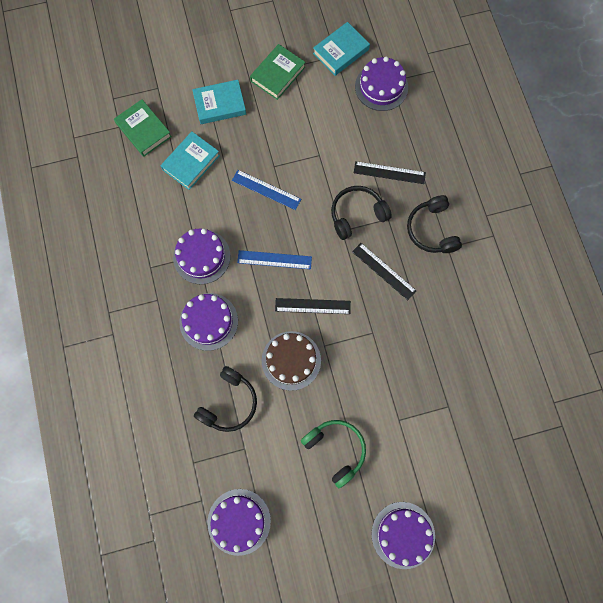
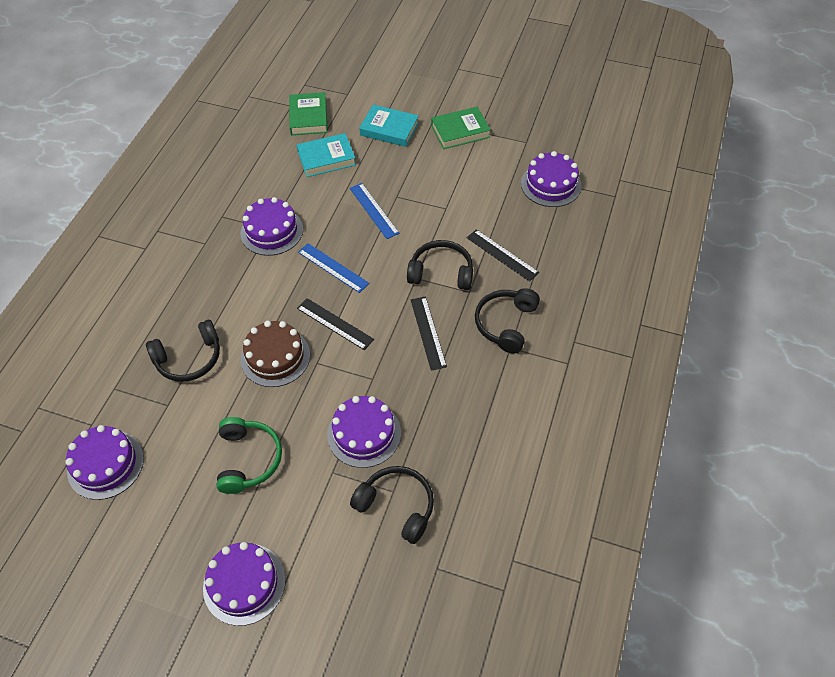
camera: 35 degrees right, 20 degrees down
purple cake [179,293,238,351] -> purple cake moved to [327,396,401,468]
turquoise book [313,22,370,76] -> none
none -> black headphones [350,466,434,544]

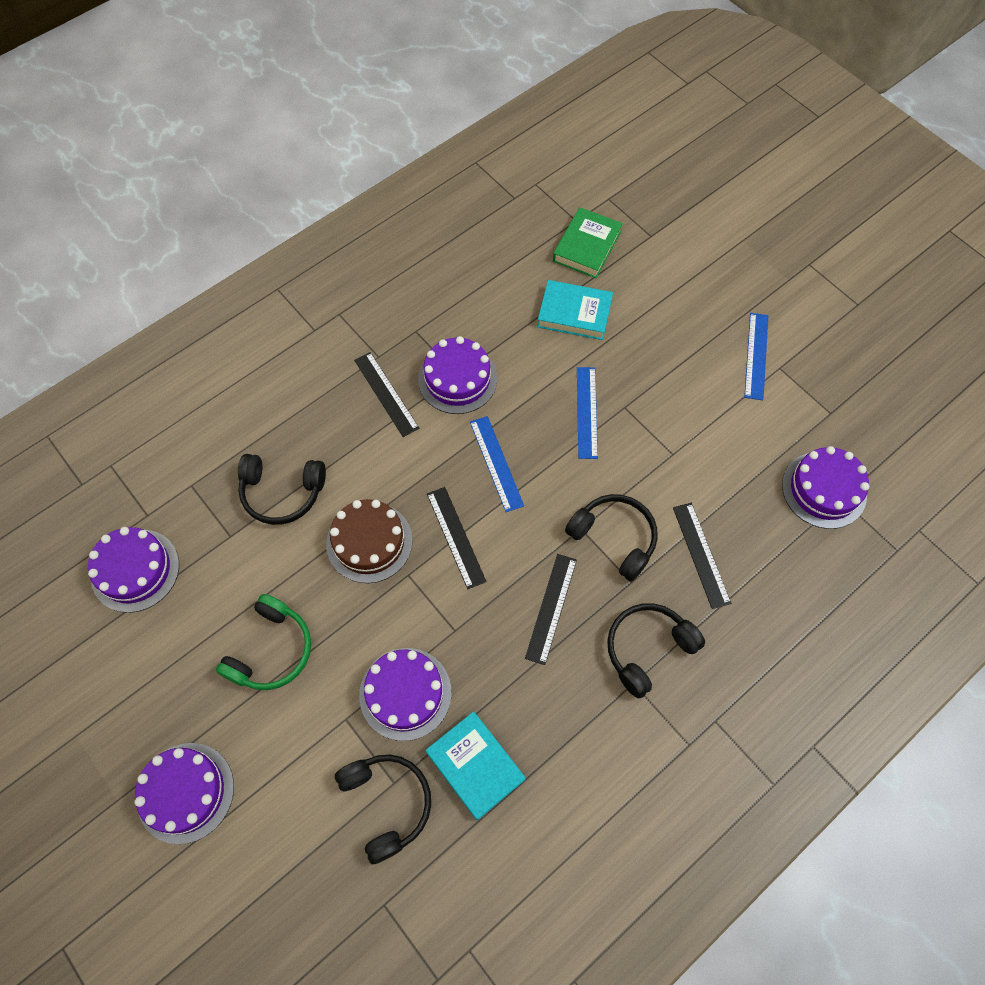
camera: 30 degrees right, 10 degrees up
turquoise book [359,105,419,147] -> turquoise book moved to [426,711,526,820]
green book [431,107,491,149] -> blue ruler [744,313,768,400]
none -> black ruler [354,352,420,437]

